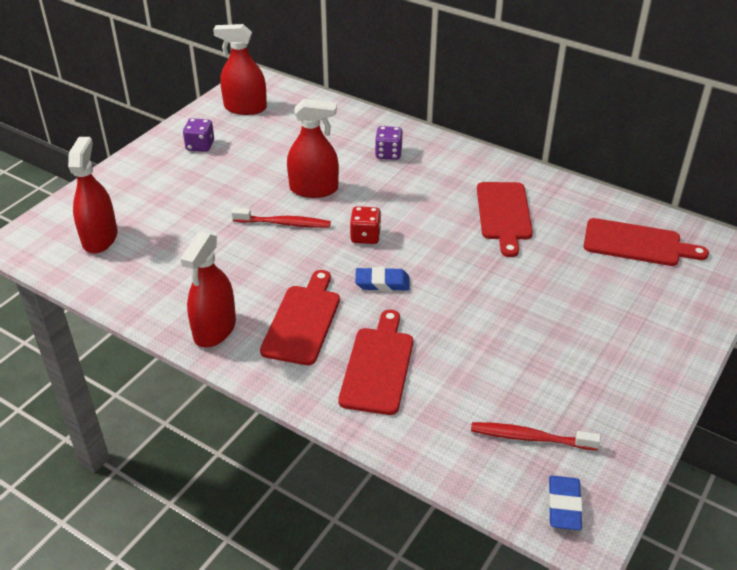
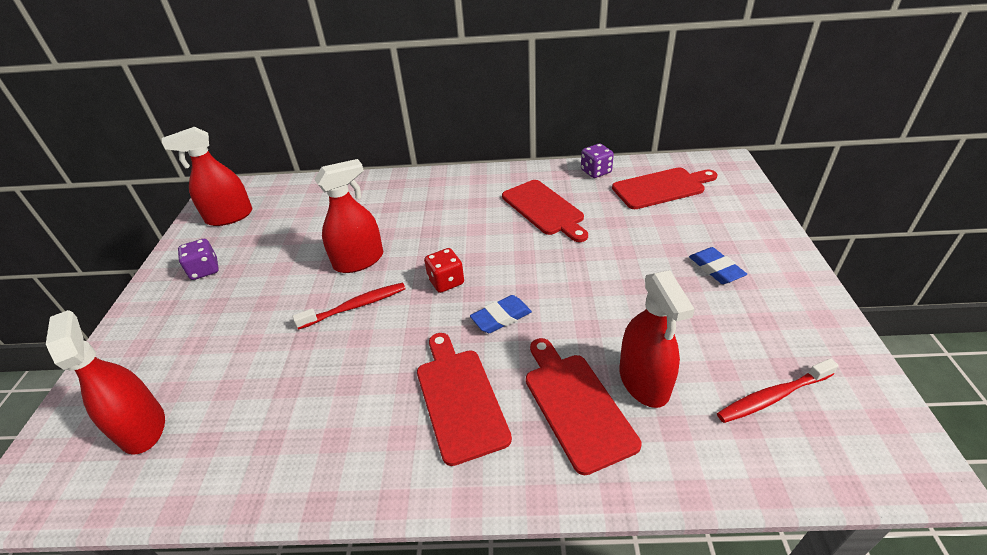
camera: 30 degrees left, 0 degrees up
red spray bottle [180,232,236,348] -> red spray bottle moved to [619,270,695,408]
purple dice [375,126,403,160] -> purple dice moved to [581,144,614,178]
blue eraser [549,476,583,530] -> blue eraser moved to [689,247,747,284]

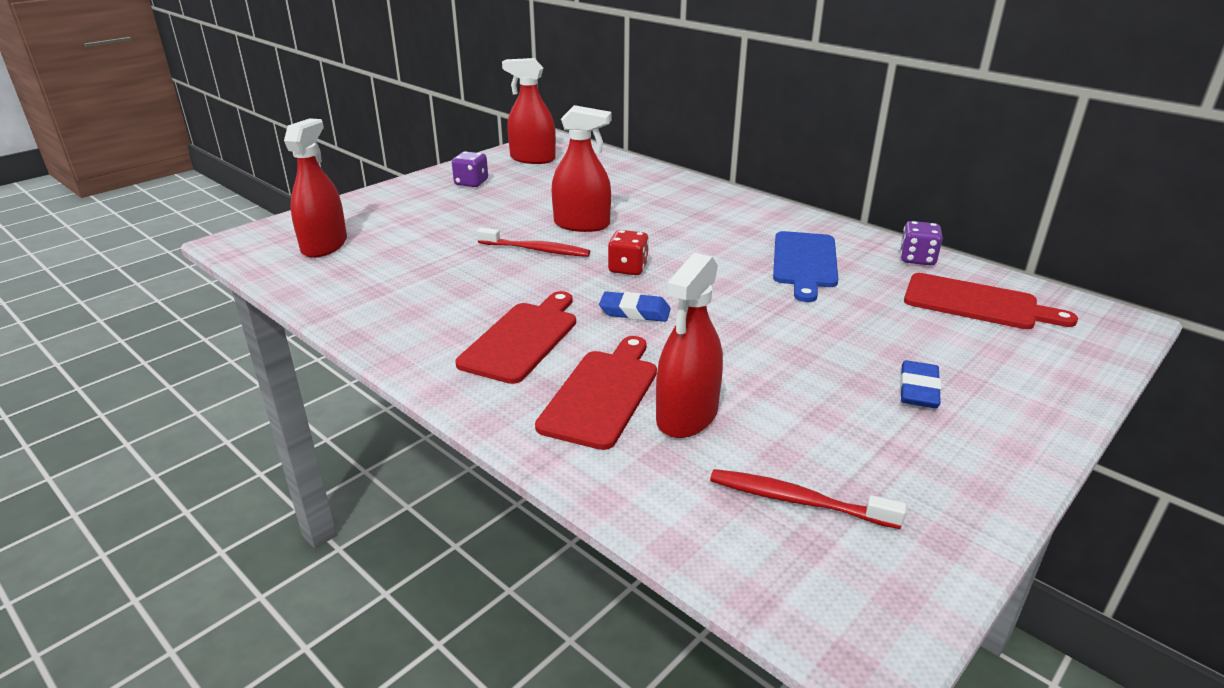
camera: 40 degrees right, 10 degrees down
red cutting board [502,180,588,242] -> blue cutting board [773,231,838,302]

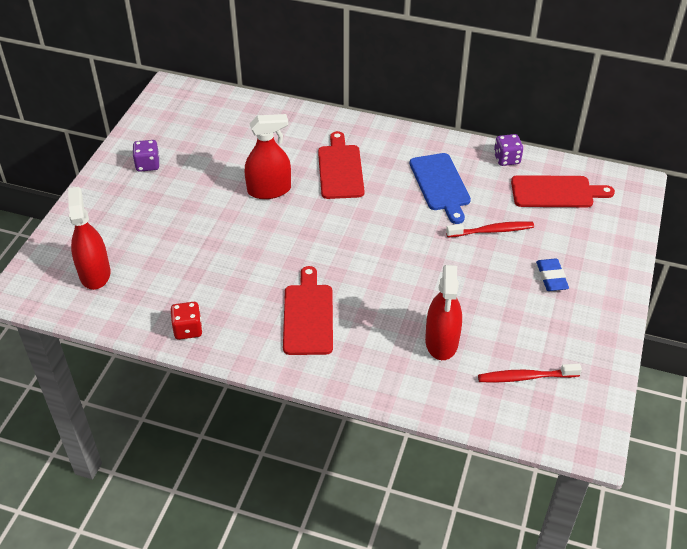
camera: 25 degrees left, 15 degrees up
red toothbrush [477,228,590,257] -> red toothbrush moved to [446,221,534,237]
red spray bottle [502,58,556,164] -> none
red cutting board [535,336,657,450] -> red cutting board moved to [318,131,364,199]
blue eraser [599,291,671,322] -> none
red dice [608,230,649,275] -> red dice moved to [171,302,203,340]

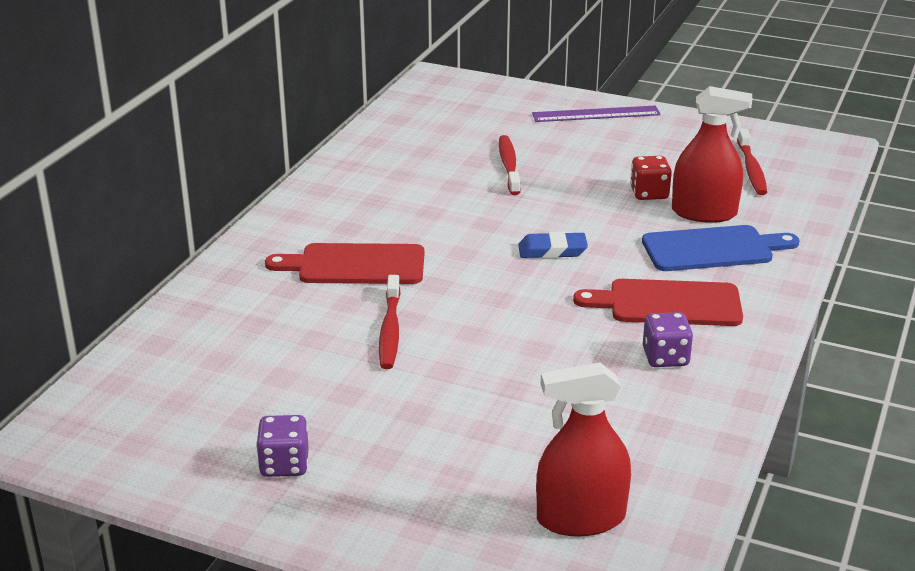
camera: 85 degrees left, 15 degrees down
red dice [171,302,203,340] -> red dice moved to [630,156,672,200]
red spray bottle [245,114,291,199] -> red toothbrush [379,275,401,369]
blue cutting board [410,153,471,224] -> blue cutting board moved to [642,225,800,271]
purple dice [494,134,523,166] -> purple dice moved to [643,312,693,367]
red cutting board [511,175,615,207] -> none
blue eraser [536,258,569,291] -> blue eraser moved to [518,232,588,258]
none -> purple ruler [532,106,661,122]

